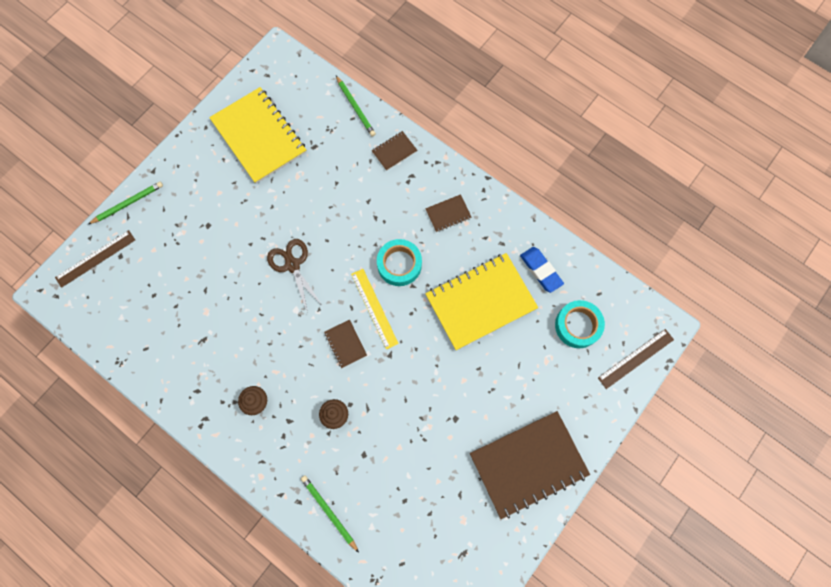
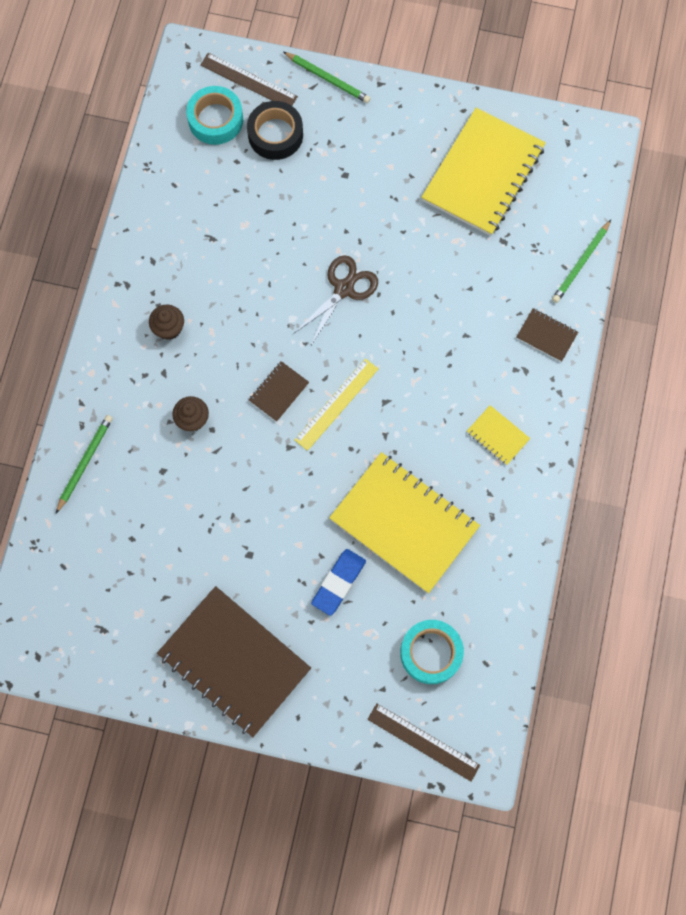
camera: 65 degrees right, 0 degrees up
turquoise tape [377,239,422,286] -> turquoise tape moved to [186,86,243,145]
brown notebook [425,194,471,232] -> yellow notebook [467,405,530,465]
blue eraser [520,247,564,293] -> blue eraser moved to [311,549,366,616]
none -> black tape [247,101,303,160]

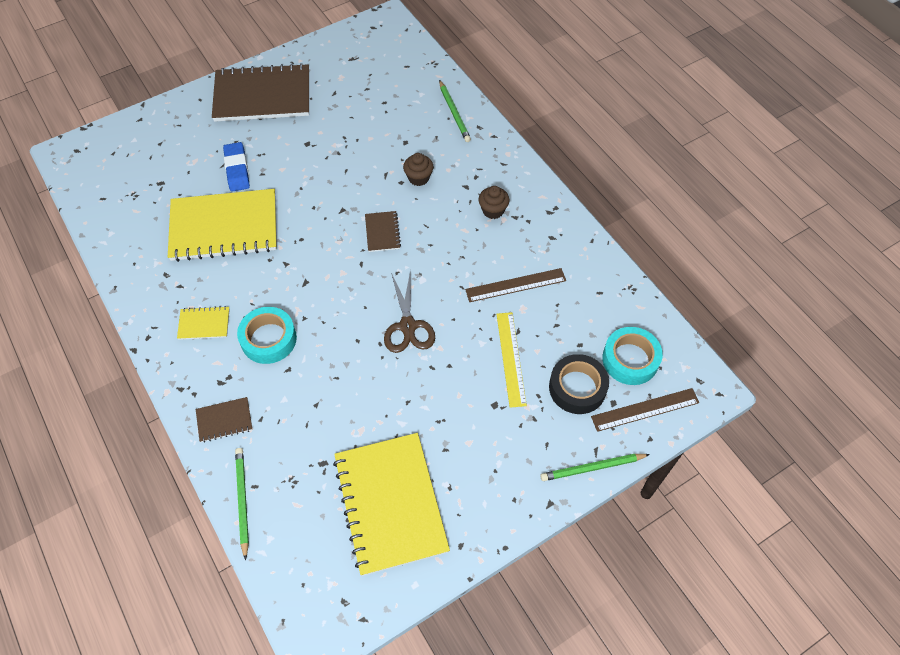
camera: 135 degrees right, 15 degrees down
yellow ruler [294,359,378,451] -> yellow ruler moved to [497,312,527,408]
brown ruler [367,703,480,782] -> brown ruler moved to [465,268,566,302]
turquoise tape [400,620,464,684] -> turquoise tape moved to [237,307,297,364]

